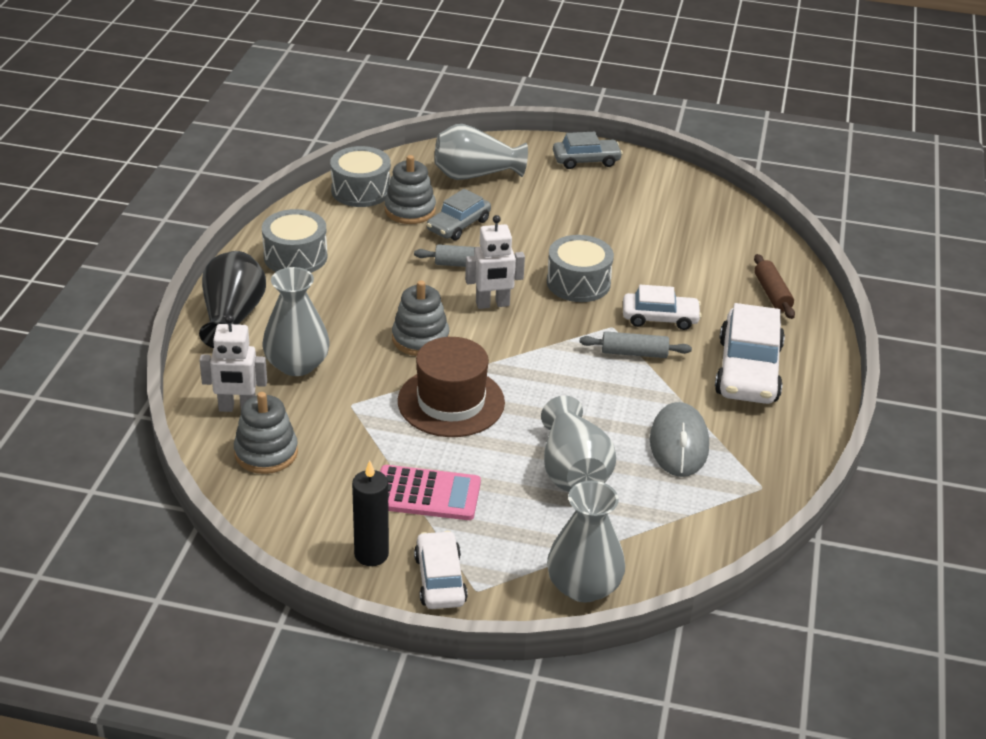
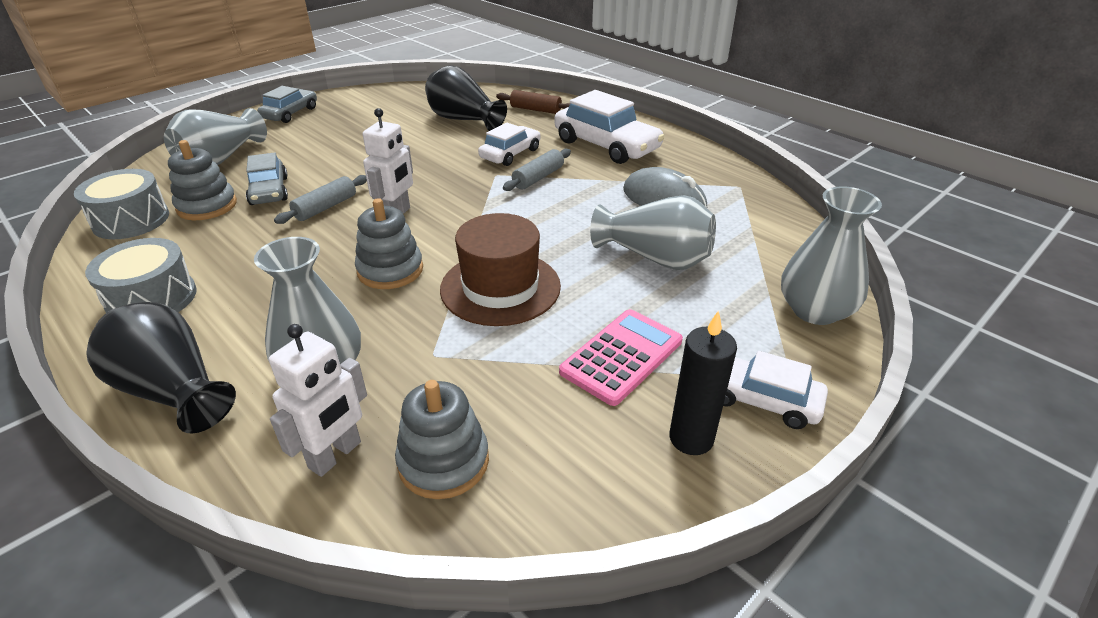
camera: 55 degrees left, 0 degrees up
grey drum [547,235,614,302] -> none
none -> black vase [425,65,507,131]

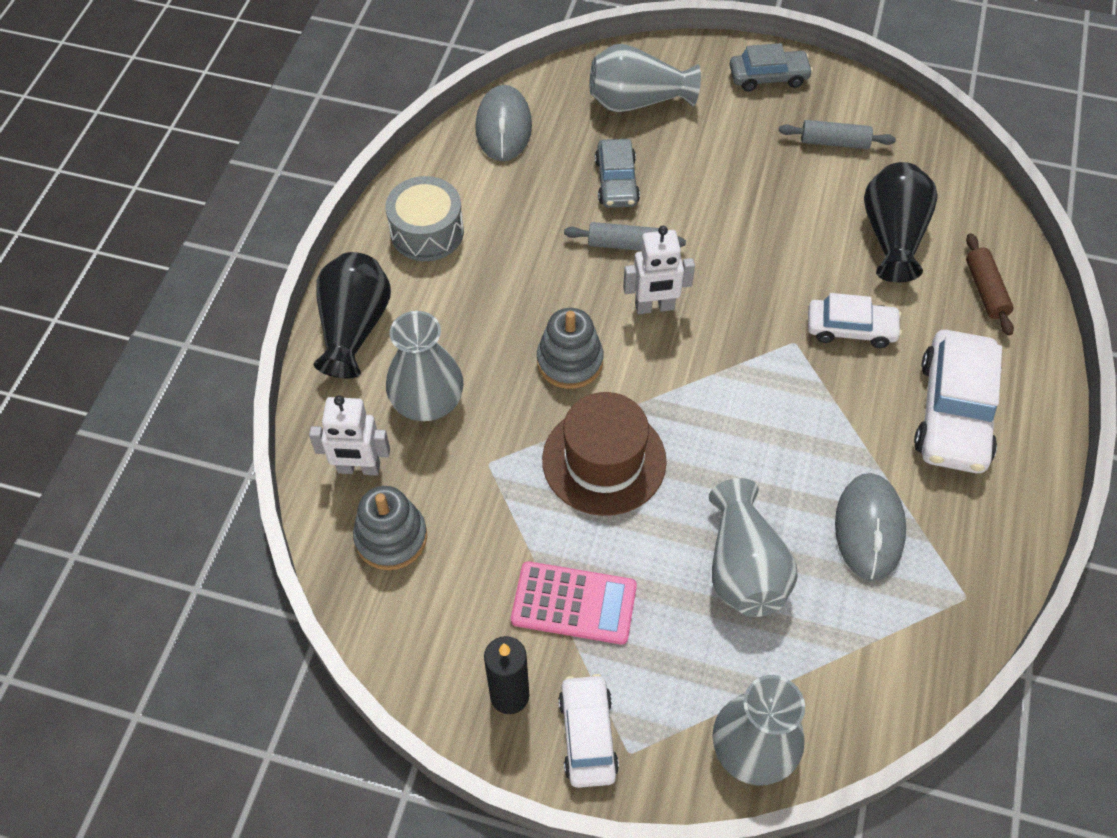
camera: 60 degrees right, 20 degrees up
grey drum [74,169,169,239] -> grey mouse [475,85,532,161]
grey stacking toy [168,140,237,220] -> none
grey car [246,152,288,205] -> grey car turned 45 degrees counterclockwise [595,139,640,208]
grey rolling pin [503,149,571,191] -> grey rolling pin moved to [779,120,896,149]

